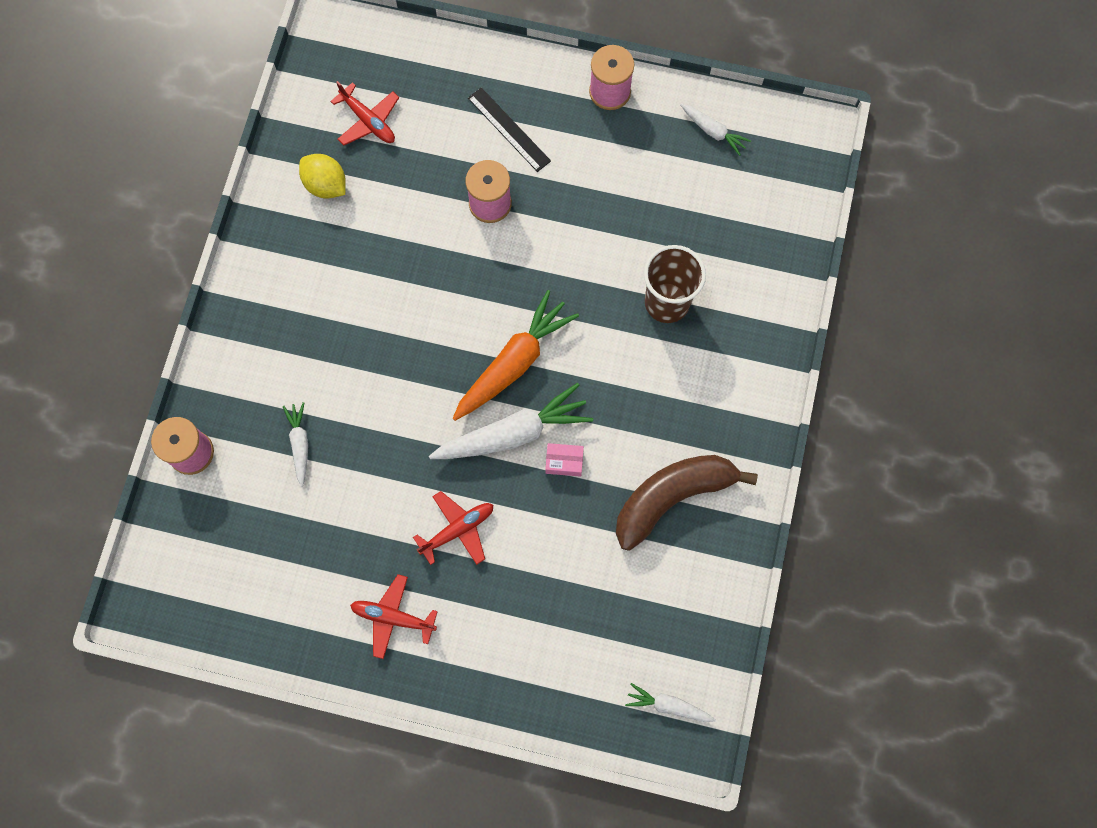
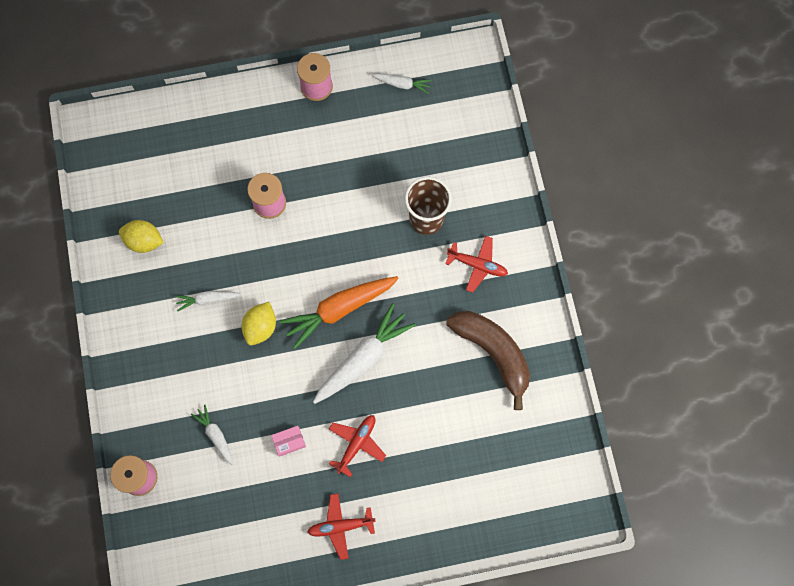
camera: 25 degrees left, 0 degrees up
red plane [330,81,399,145] -> red plane moved to [445,236,508,293]
orange carrot [453,290,579,421] -> orange carrot turned 135 degrees counterclockwise [279,276,399,349]
black ruler [468,87,551,172] -> none
pink box [545,443,584,477] -> pink box moved to [271,426,306,456]
brown banana [616,455,758,550] -> brown banana turned 105 degrees clockwise [446,311,530,410]
white carrot [625,683,716,722] -> white carrot moved to [175,291,241,311]
none -> yellow lemon [242,302,276,345]

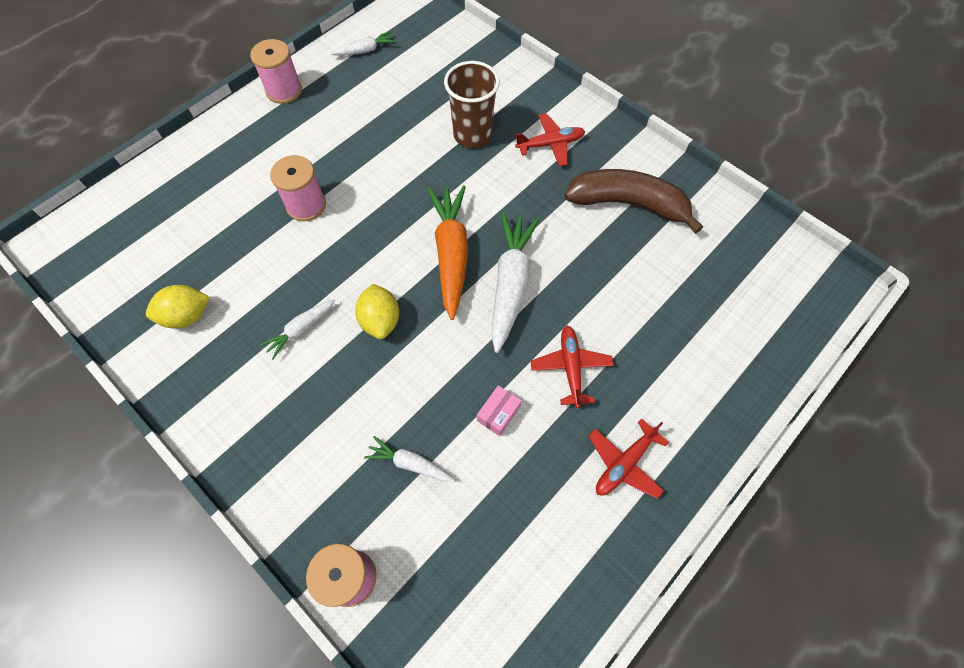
camera: 35 degrees left, 10 degrees down
orange carrot [279,276,399,349] -> orange carrot turned 150 degrees clockwise [428,185,468,320]

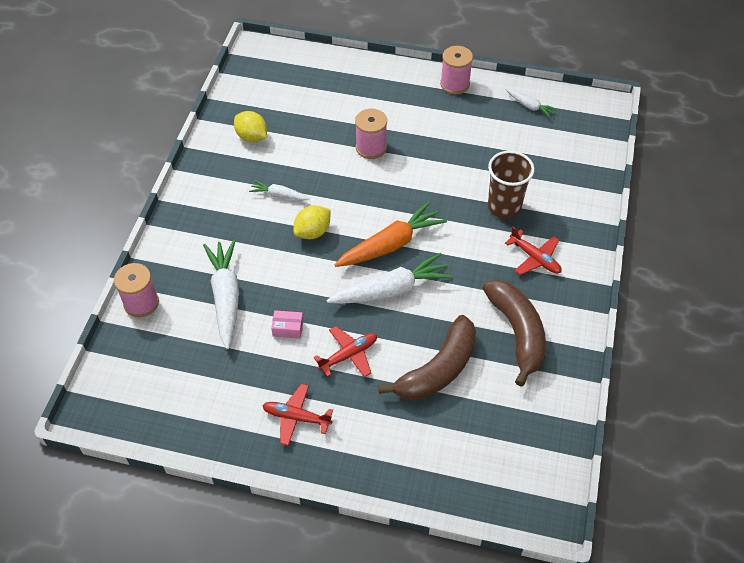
camera: 60 degrees right, 10 degrees down
white carrot [364,436,455,482] -> white carrot [203,240,239,349], size x1.93
none -> brown banana [378,315,476,400]

